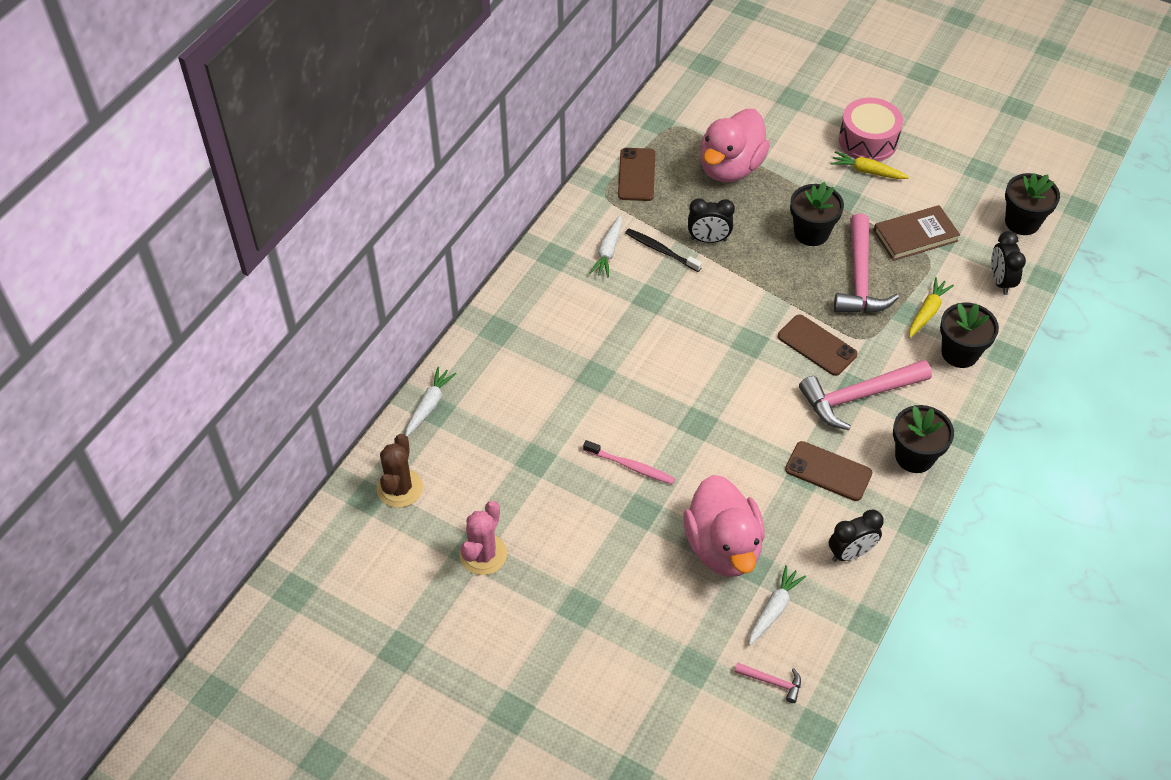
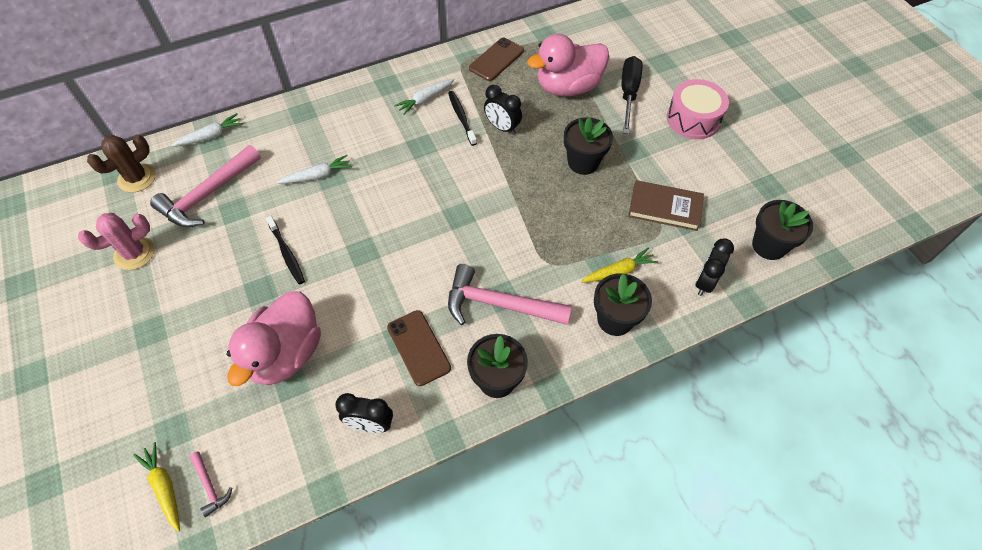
camera: 35 degrees right, 5 degrees up
pink toothbrush [583,440,675,485] -> black toothbrush [266,216,305,284]
white carrot [749,565,806,645] -> white carrot moved to [277,155,352,184]
brown phone [778,315,857,376] -> none
yellow carrot [831,151,909,179] -> yellow carrot moved to [133,442,180,532]
pink hammer [834,213,899,313] -> pink hammer moved to [150,145,261,227]
none -> black screwdriver [622,56,643,134]

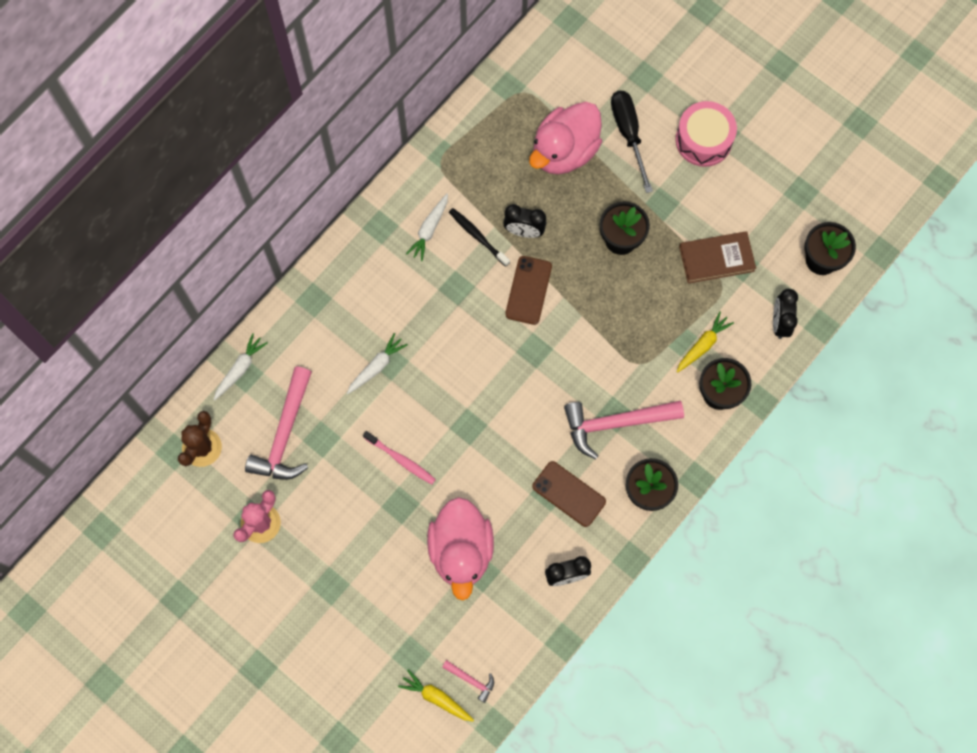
camera: 25 degrees left, 15 degrees up
black toothbrush [266,216,305,284] -> pink toothbrush [363,431,436,484]
brown phone [469,38,524,81] -> brown phone moved to [505,256,552,325]

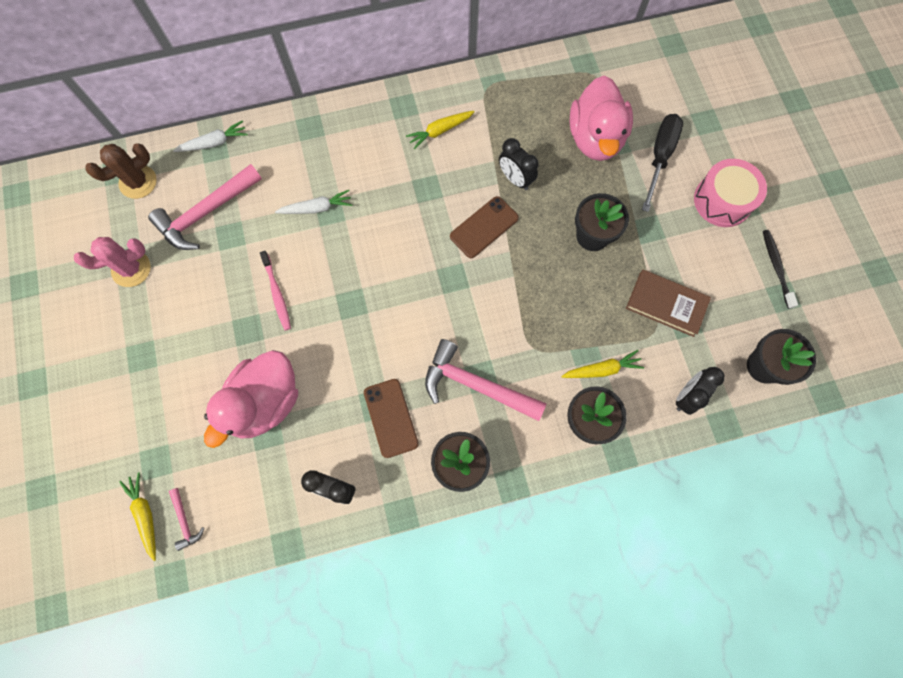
camera: 35 degrees right, 0 degrees up
white carrot [406,194,448,261] -> yellow carrot [406,111,475,150]
black toothbrush [449,208,510,267] -> black toothbrush moved to [763,230,798,309]
pink duck [529,102,602,174] -> pink duck turned 75 degrees counterclockwise [569,76,633,161]

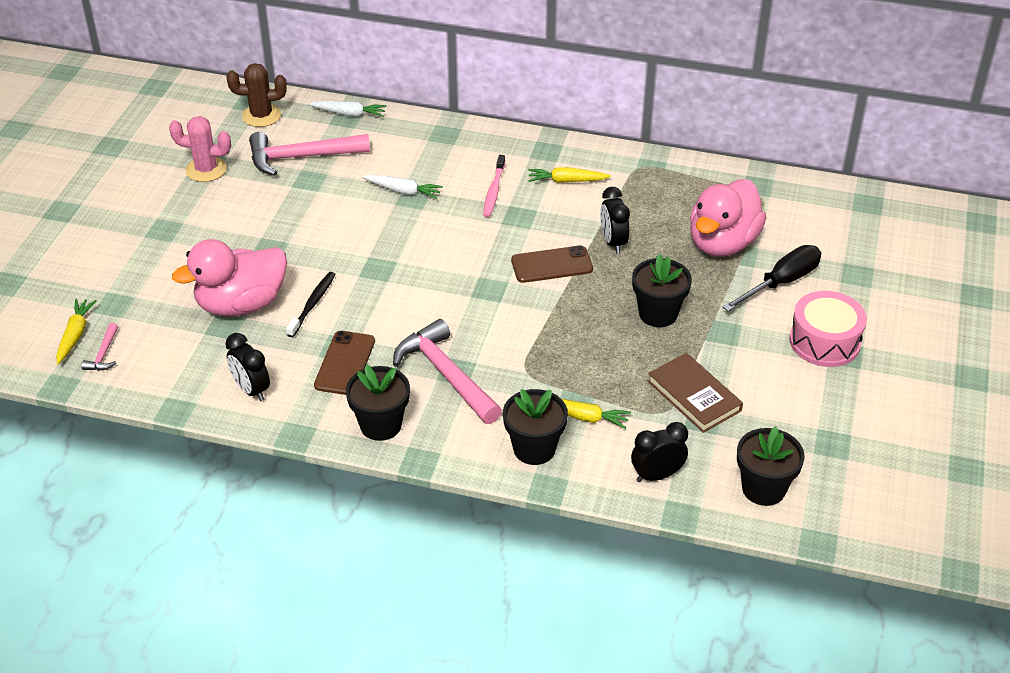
camera: 30 degrees right, 30 degrees down
pink toothbrush [260,251,291,331] -> pink toothbrush moved to [483,155,505,217]
black toothbrush [763,230,798,309] -> black toothbrush moved to [286,272,336,337]

